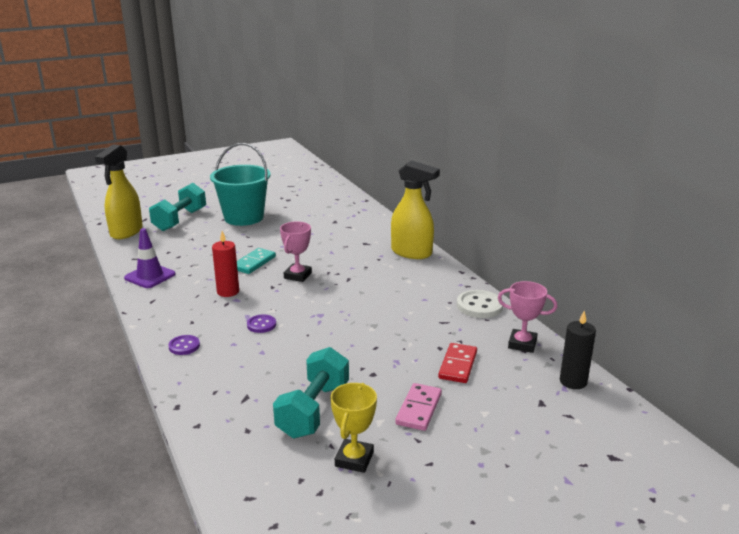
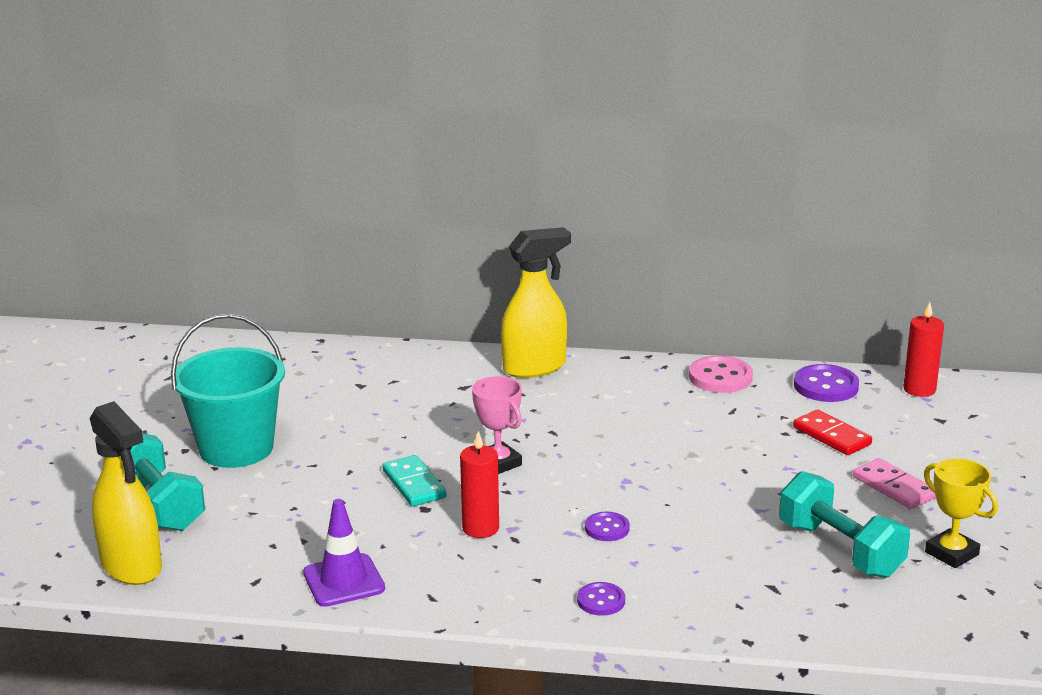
camera: 55 degrees left, 0 degrees up
white button [457,290,503,318] -> pink button [689,356,753,393]
pink trophy [498,281,557,353] -> purple button [794,364,859,402]
black candle [560,311,596,389] -> red candle [903,302,944,397]

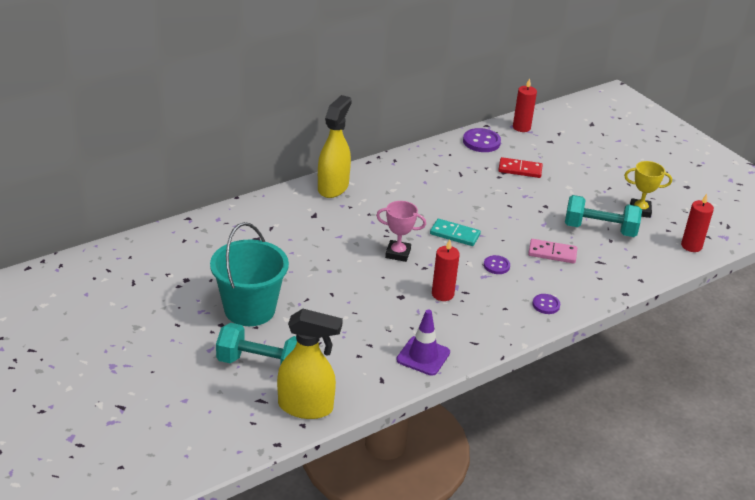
camera: 45 degrees left, 10 degrees up
turquoise domino [382,455,447,506] -> turquoise domino moved to [430,219,481,246]
pink button [689,356,753,393] -> none
pink domino [853,458,936,509] -> pink domino moved to [528,239,577,264]
none -> red candle [681,194,714,252]

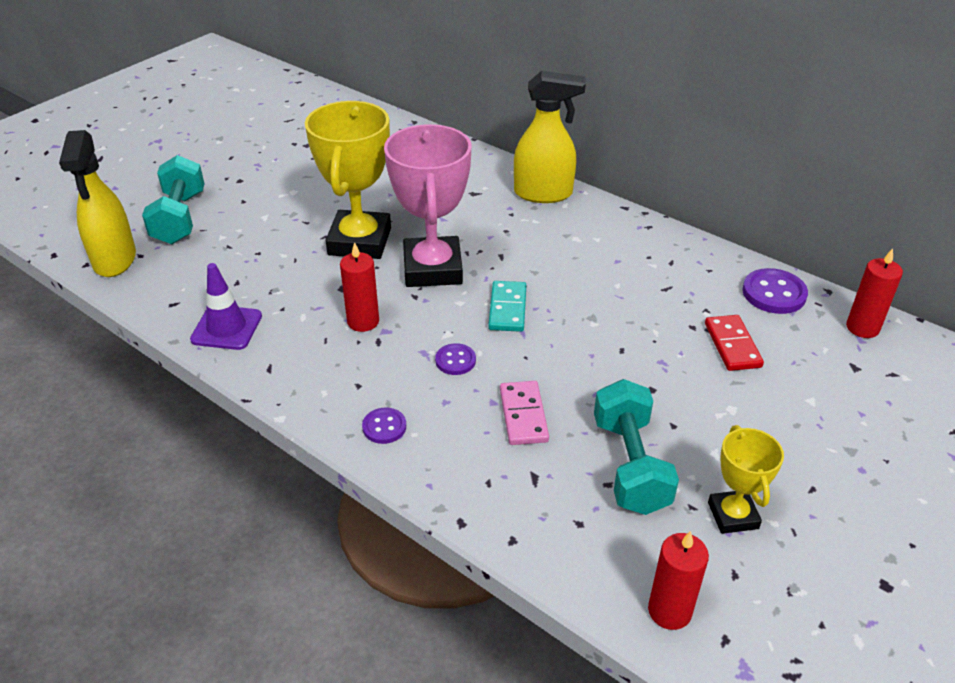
camera: 75 degrees right, 5 degrees up
turquoise bucket [210,222,289,326] -> none
pink trophy [376,201,426,262] -> pink trophy [384,124,472,287], size x1.87
none -> yellow trophy [305,101,391,259]

